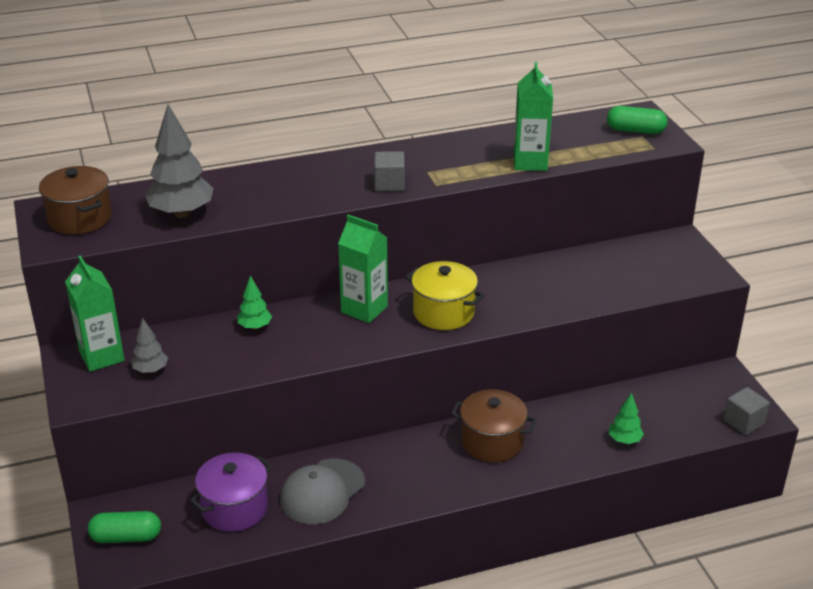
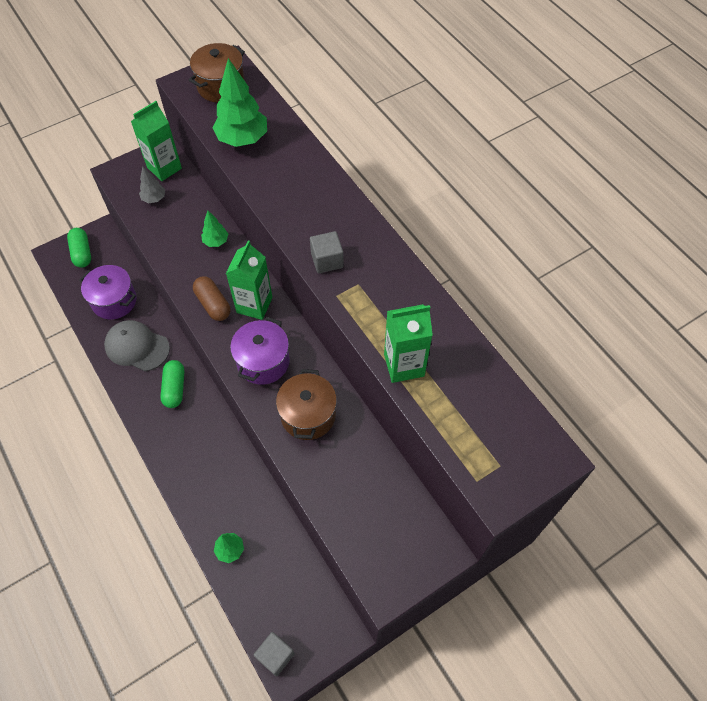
camera: 75 degrees right, 25 degrees up
grey tree [145,104,214,218] -> green tree [212,58,267,147]
yellow pot [405,261,485,330] -> purple pot [230,317,290,385]
brown pot [451,389,537,462] -> brown pot moved to [276,369,337,440]
green capsule [607,106,667,134] -> green capsule moved to [160,360,184,408]
none -> brown capsule [193,276,230,321]

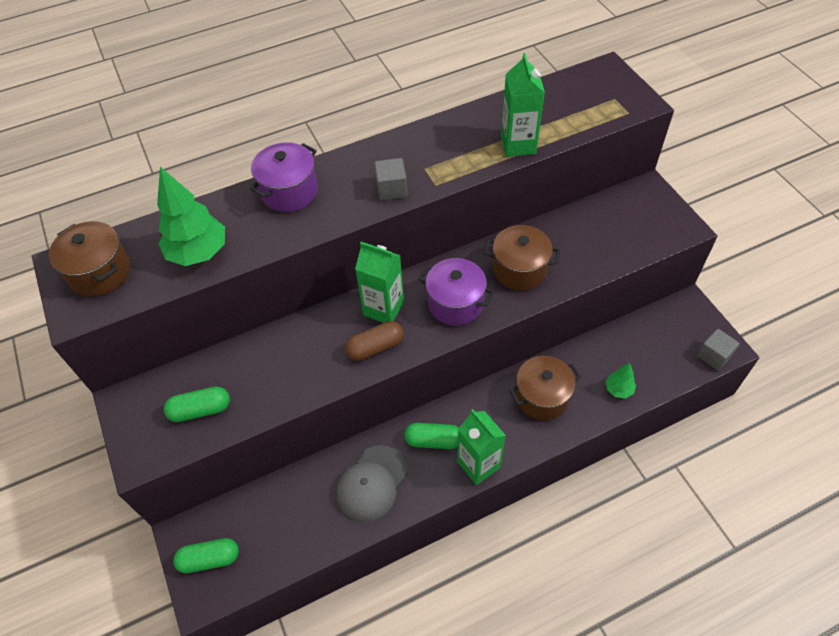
camera: 80 degrees left, 5 degrees down
purple pot [79,265,136,320] -> purple pot moved to [250,142,318,212]
green carton [131,101,182,181] -> green carton moved to [457,409,506,485]
grey tree [139,166,165,203] -> green capsule [164,386,230,422]
green tree [201,211,228,247] -> none
none -> brown pot [509,356,581,420]

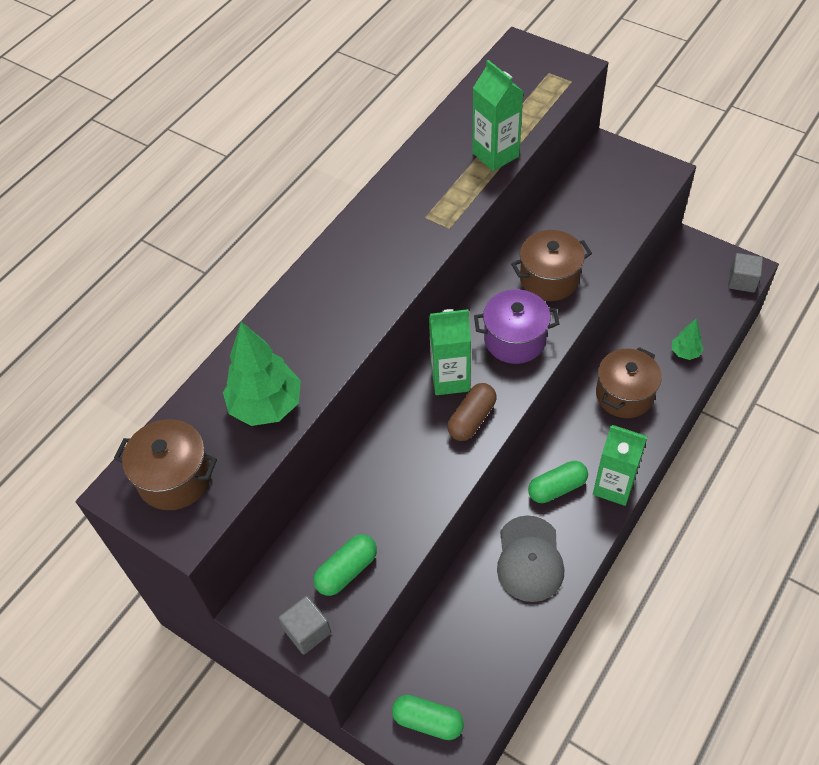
camera: 30 degrees left, 0 degrees up
green capsule [173,538,239,573] -> green capsule turned 60 degrees clockwise [392,695,464,740]
purple pot [250,142,318,212] -> none
grey cube [374,158,407,201] -> grey cube moved to [279,596,331,655]

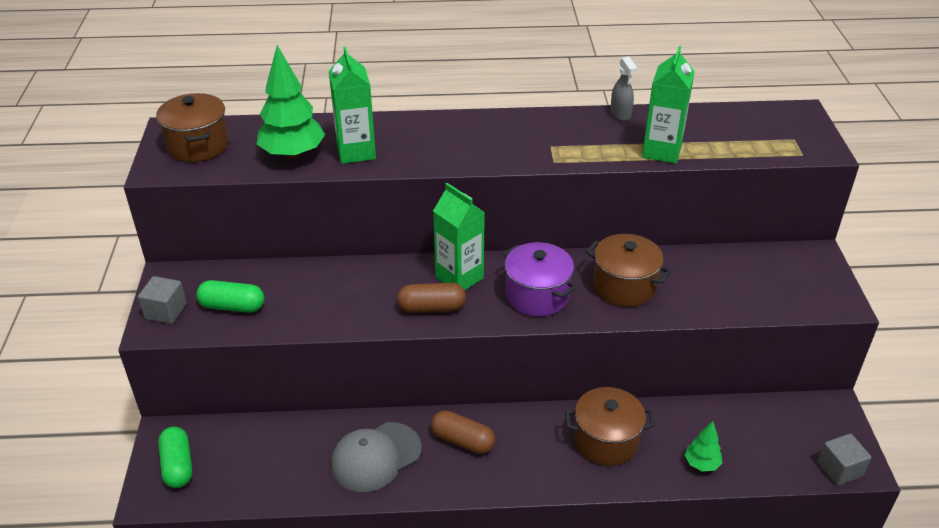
camera: 50 degrees right, 15 degrees down
green capsule [528,461,588,503] -> brown capsule [431,410,495,454]
green carton [593,425,648,506] -> green carton moved to [329,47,376,164]
none -> grey spray bottle [610,57,637,121]

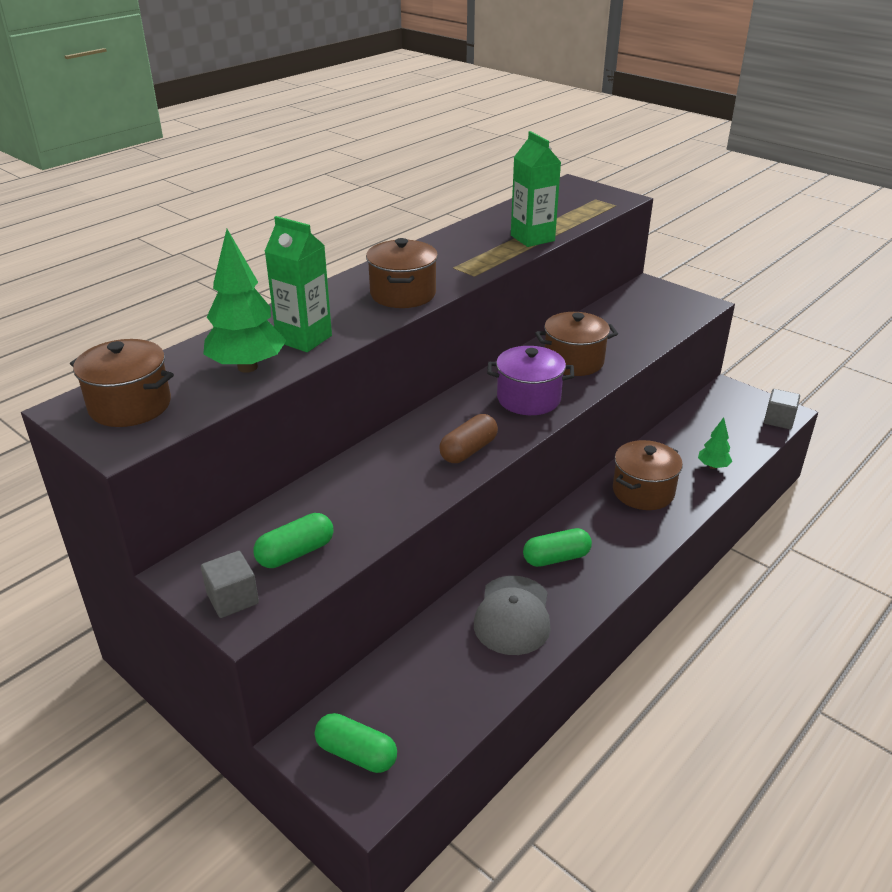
camera: 45 degrees left, 5 degrees down
brown capsule [431,410,495,454] -> green capsule [523,528,592,567]
green carton [433,183,485,290] -> none
grey spray bottle [610,57,637,121] -> none
none -> brown pot [366,238,438,308]

